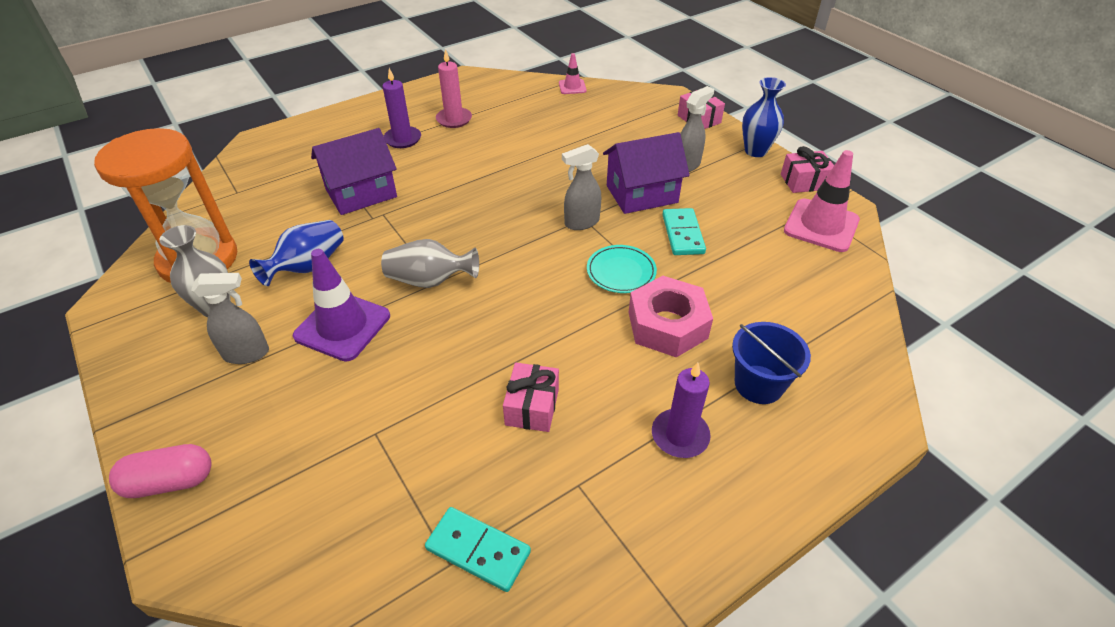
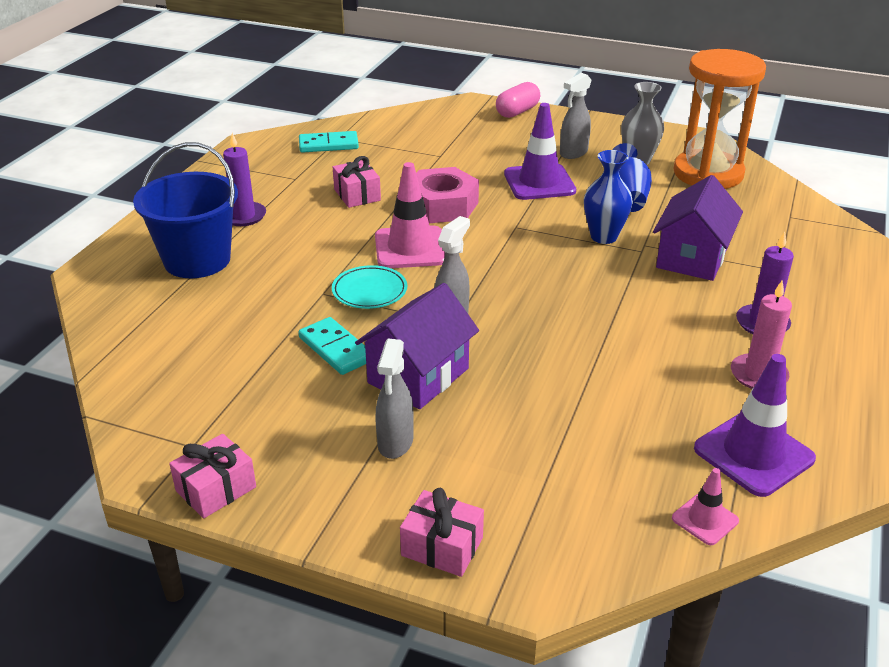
camera: 145 degrees right, 10 degrees down
grey vase [381,239,479,288] -> none
pink nut [628,276,713,358] -> pink nut moved to [416,167,479,223]
blue bucket [732,322,811,404] -> blue bucket [133,142,238,278], size x1.53
blue vase [742,77,786,157] -> blue vase moved to [584,150,633,244]
pink traffic cone [784,150,860,252] -> pink traffic cone moved to [375,162,445,268]
none -> purple traffic cone [694,354,816,497]

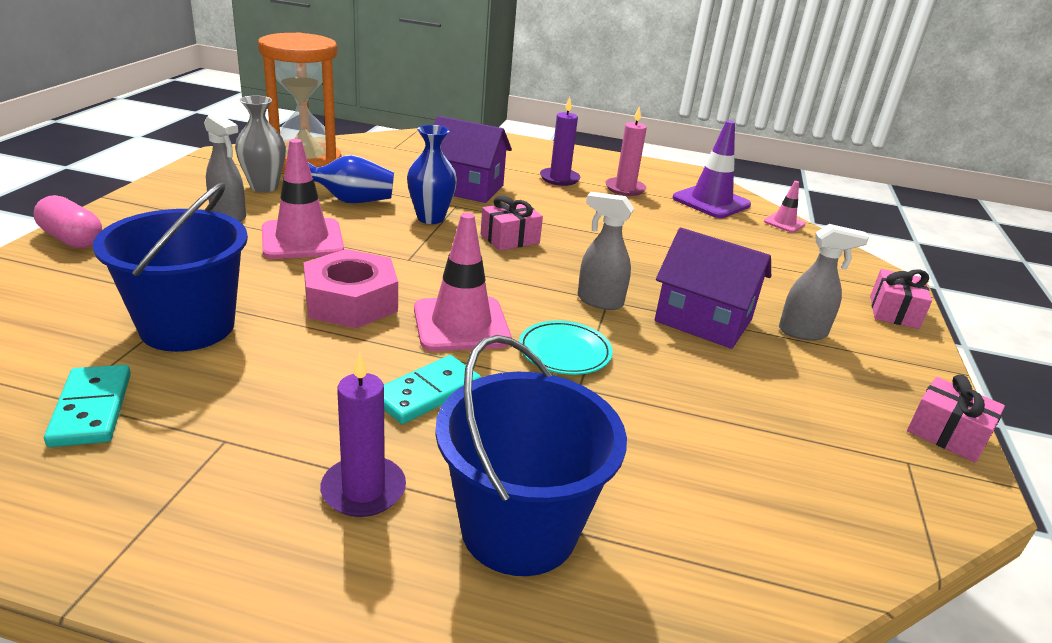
camera: 100 degrees left, 5 degrees down
turquoise domino [298,317,366,375] -> turquoise domino moved to [384,355,481,424]
pink gift [333,156,381,208] -> pink gift moved to [481,195,543,251]
purple traffic cone [504,103,576,200] -> pink traffic cone [262,139,344,259]
none -> blue bucket [93,183,248,352]

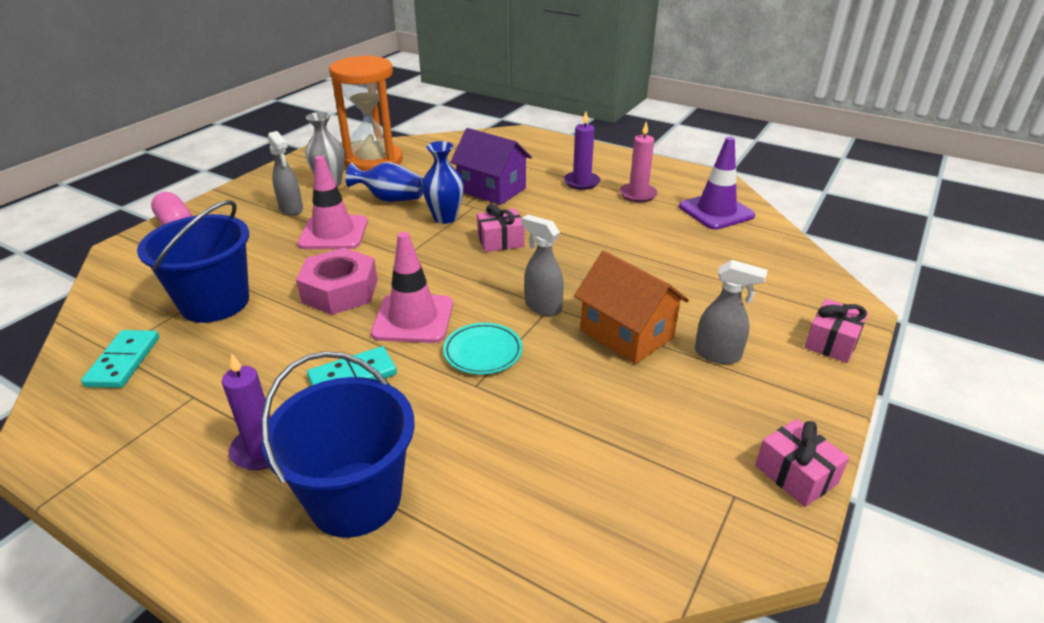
camera: 20 degrees right, 5 degrees up
purple house [655,227,771,349] -> orange house [574,251,689,364]
pink traffic cone [764,181,806,233] -> none

